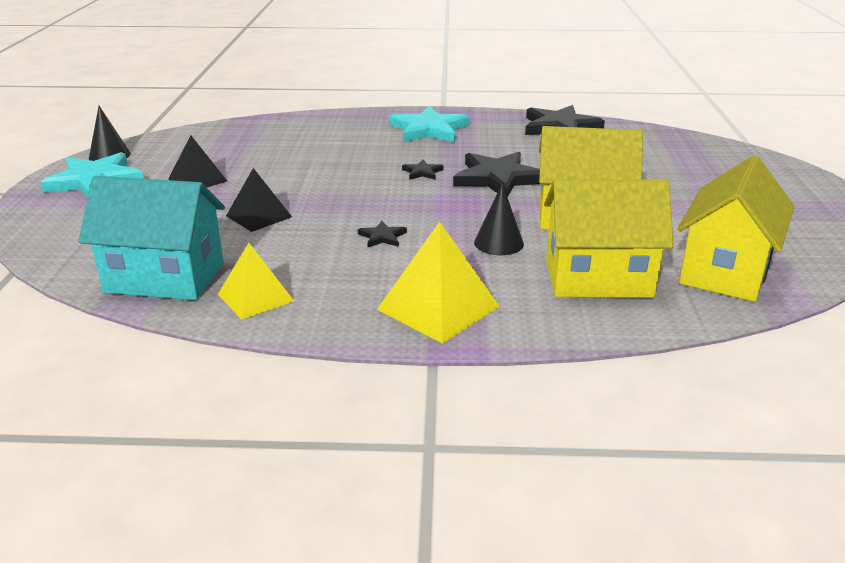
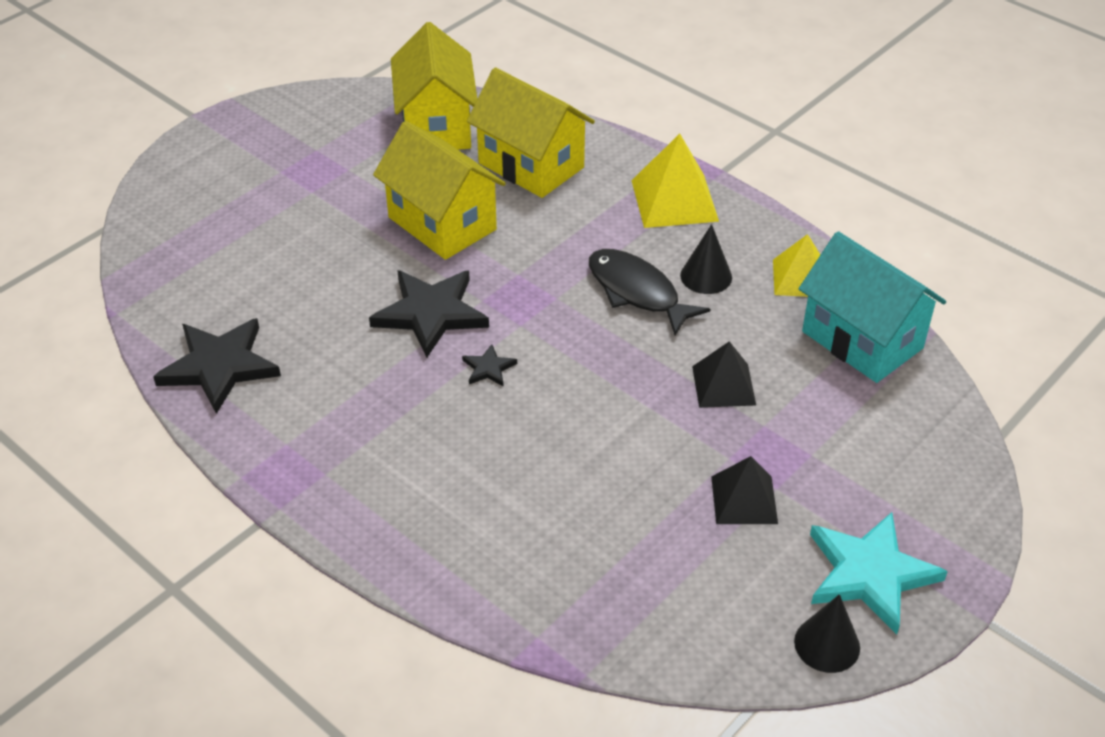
camera: 140 degrees left, 15 degrees up
black star [358,221,407,247] -> black fish [589,249,711,336]
turquoise star [389,106,470,142] -> none
black cone [474,183,524,255] -> black cone moved to [680,224,732,294]
yellow house [678,155,795,302] -> yellow house turned 75 degrees counterclockwise [391,22,477,150]

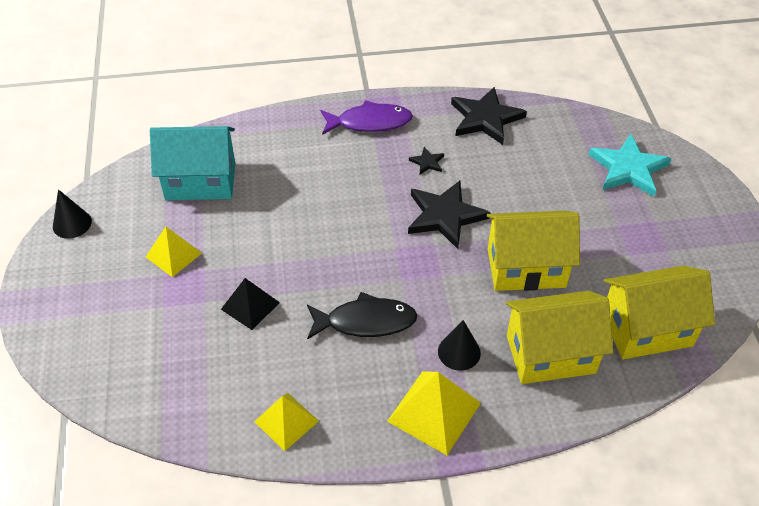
camera: 130 degrees right, 5 degrees up
yellow house [391,22,477,150] -> yellow house turned 45 degrees counterclockwise [604,266,715,359]
black star [462,344,517,387] -> black star moved to [409,147,444,174]
black cone [680,224,732,294] -> black cone moved to [438,320,481,371]
black pyramid [711,456,778,524] -> yellow pyramid [146,227,202,277]
turquoise house [799,231,946,383] -> turquoise house moved to [150,126,236,200]
turquoise star [810,512,948,634] -> turquoise star moved to [588,134,672,197]
none -> purple fish [321,100,413,135]

